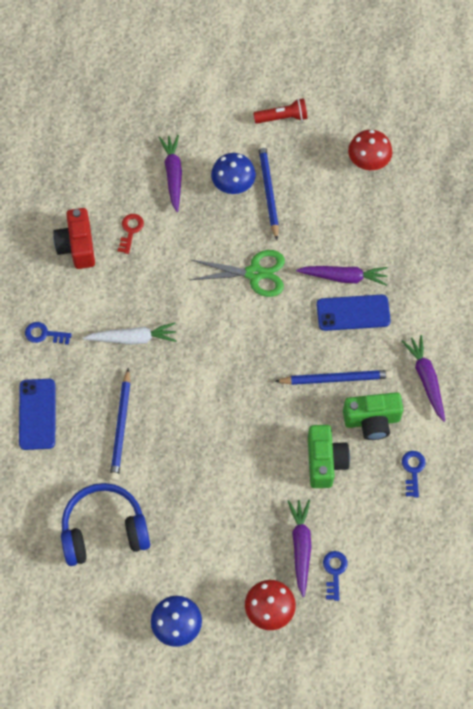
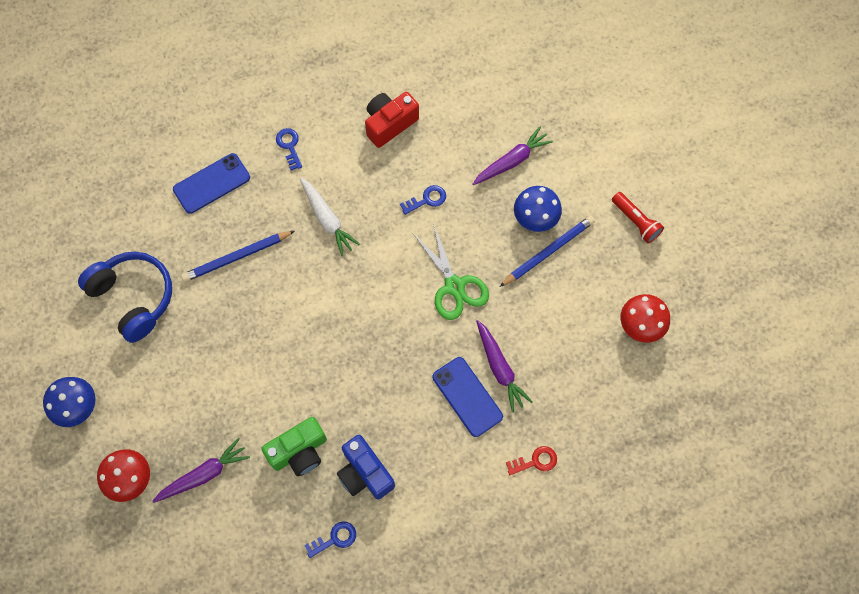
camera: 60 degrees right, 5 degrees up
red key [118,214,144,254] -> red key moved to [506,446,557,475]
blue pencil [274,370,393,385] -> none
blue key [323,551,348,601] -> blue key moved to [400,185,446,215]
green camera [343,392,403,440] -> blue camera [337,435,395,499]
purple carrot [402,335,445,422] -> none

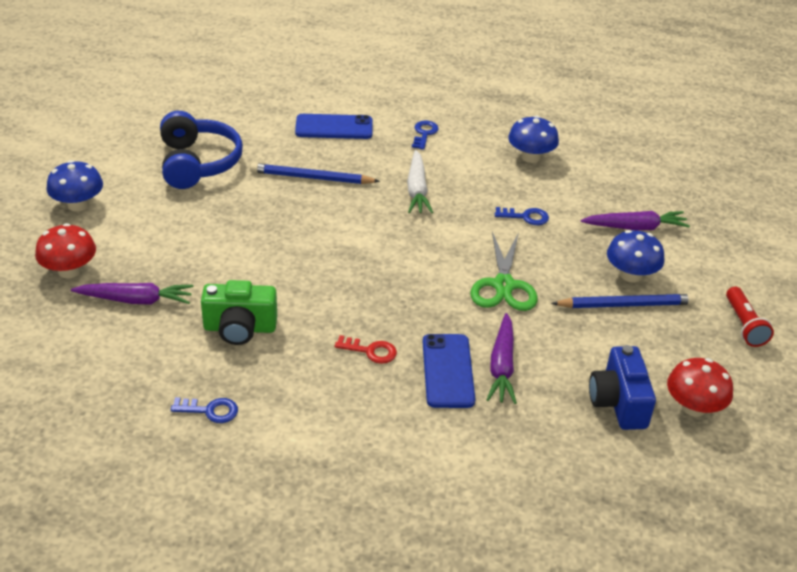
camera: 30 degrees right, 30 degrees down
blue camera [337,435,395,499] -> blue camera moved to [589,345,656,430]
red camera [365,92,419,148] -> blue mushroom [508,115,559,163]
red key [506,446,557,475] -> red key moved to [335,335,397,364]

